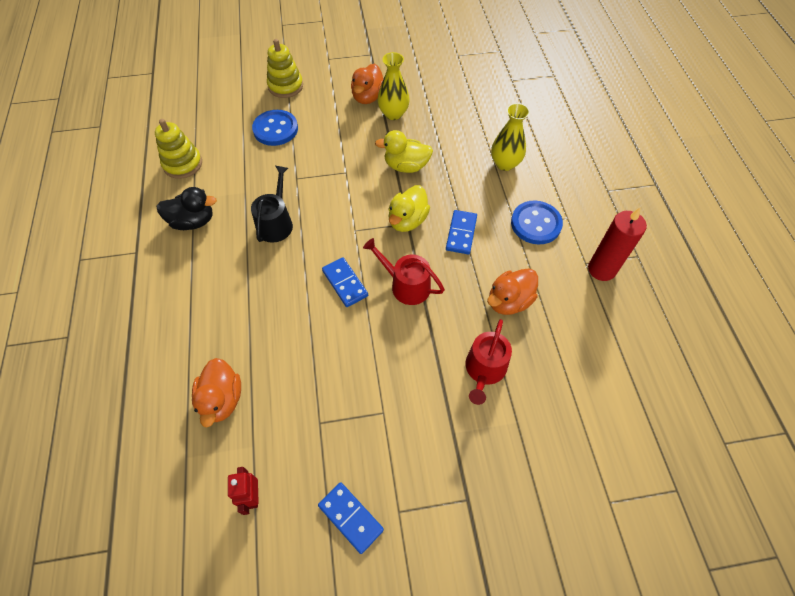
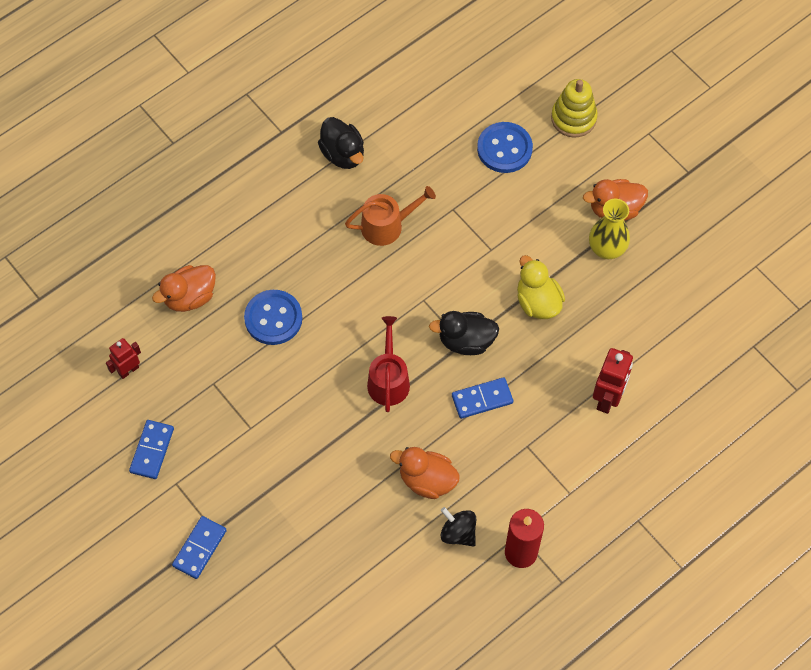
camera: 60 degrees right, 5 degrees up
yellow stacking toy [155,119,202,179] -> none
black watering can [251,166,293,243] -> orange watering can [345,186,436,246]
blue domino [322,257,368,307] -> blue domino moved to [172,516,227,579]
yellow duck [388,185,430,232] -> black duck [429,311,499,355]
red watering can [465,319,512,405] -> none
yellow vase [491,103,530,171] -> red robot [593,348,633,414]
blue button [511,201,563,245] -> blue button moved to [244,290,302,345]
none -> black spinning top [441,507,476,547]

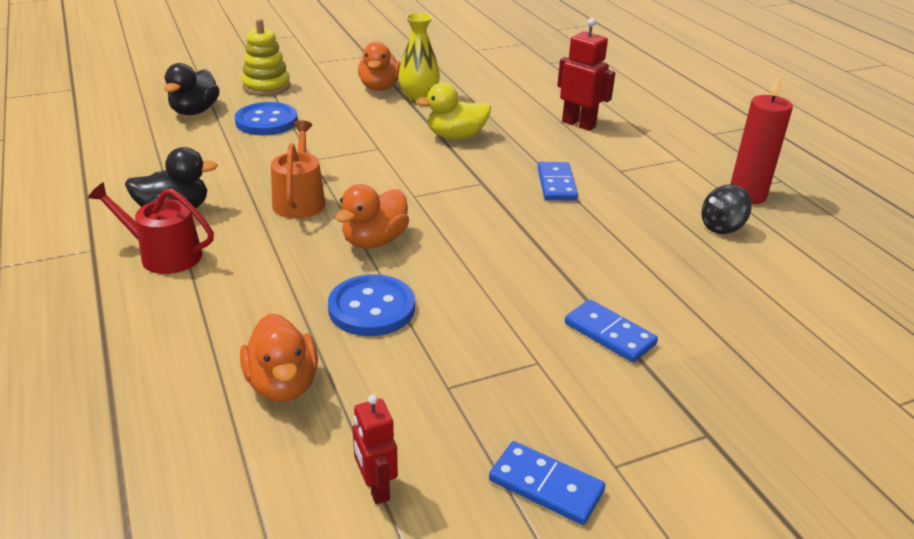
camera: 75 degrees left, 30 degrees down
blue domino [172,516,227,579] -> blue domino moved to [565,300,658,362]
red watering can [367,316,410,412] -> red watering can moved to [88,182,214,274]
orange duck [390,447,460,499] -> orange duck moved to [335,184,409,248]
black duck [429,311,499,355] -> black duck moved to [164,63,220,115]

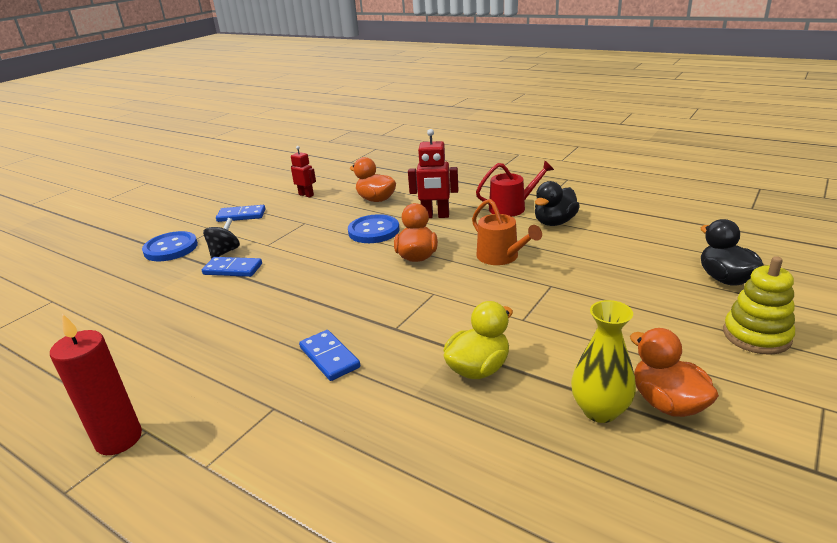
camera: 150 degrees right, 5 degrees down
blue button [235,102,298,135] -> blue button moved to [142,231,198,261]
red robot [557,18,615,131] -> red robot moved to [408,129,458,218]
black spinning top [701,184,752,234] -> black spinning top moved to [203,218,240,259]

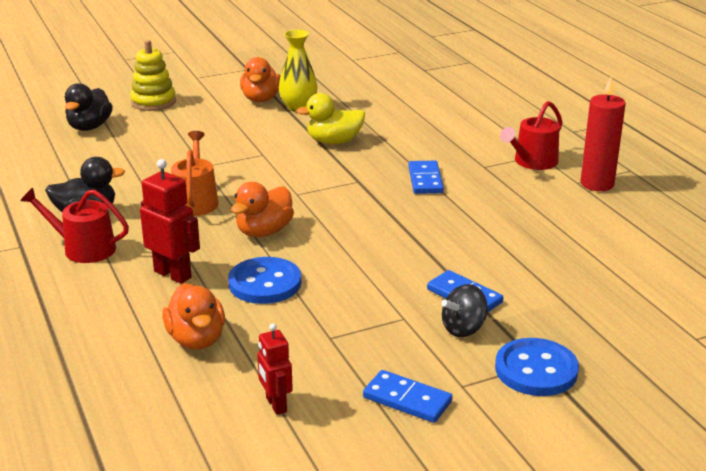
camera: 150 degrees left, 0 degrees up
none -> red watering can [500,101,563,170]

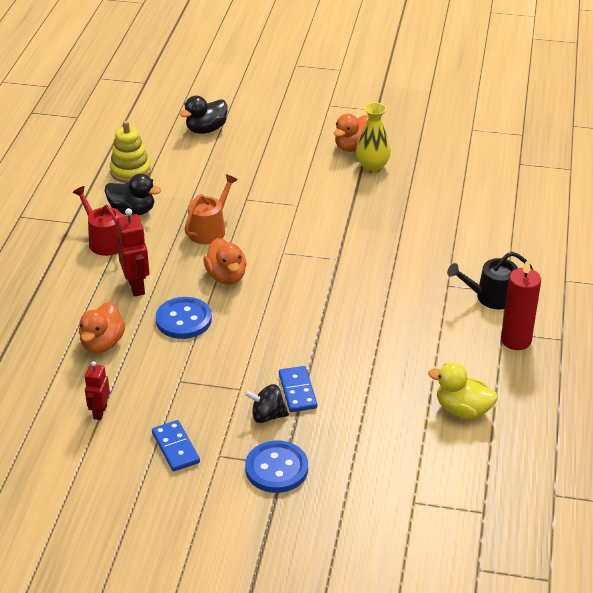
camera: 35 degrees right, 10 degrees up
yellow stacking toy [130,40,176,111] -> yellow stacking toy moved to [110,121,151,183]
orange duck [231,182,294,237] -> orange duck turned 90 degrees counterclockwise [203,238,247,285]
yellow duck [296,93,365,144] -> yellow duck moved to [428,363,498,419]
blue domino [409,161,444,194] -> none
red watering can [500,101,563,170] -> black watering can [447,252,533,309]

